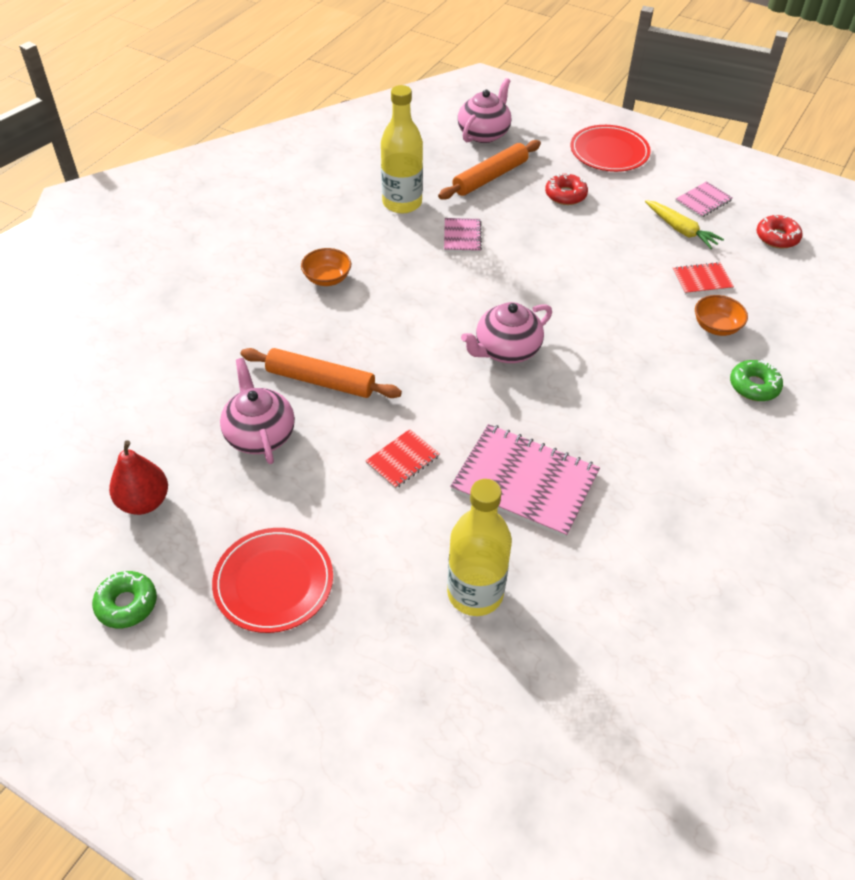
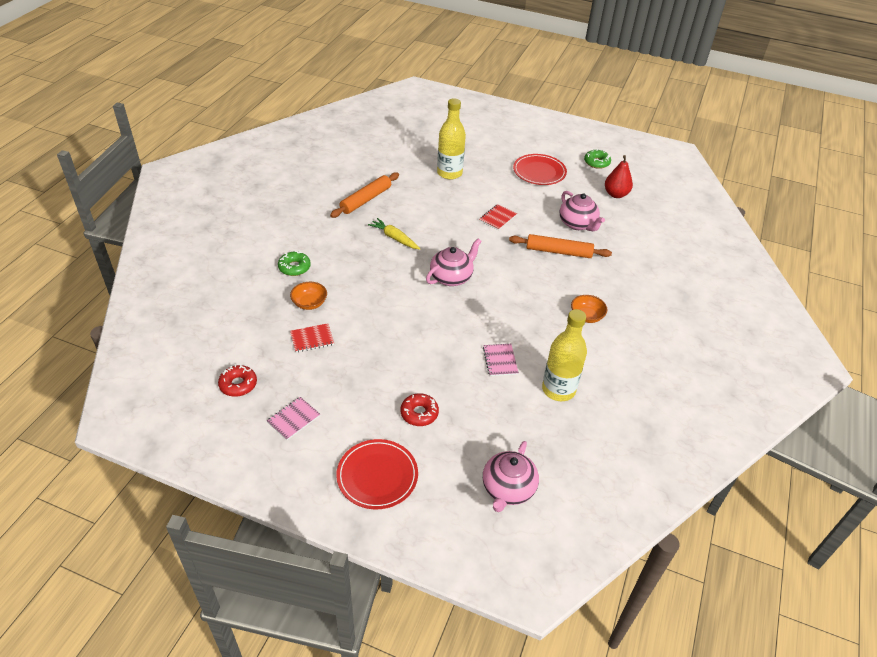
camera: 170 degrees right, 5 degrees down
orange rolling pin [438,140,541,200] -> orange rolling pin moved to [330,172,399,218]
pink notebook [450,424,600,538] -> none
yellow carrot [645,200,724,249] -> yellow carrot moved to [368,218,420,250]

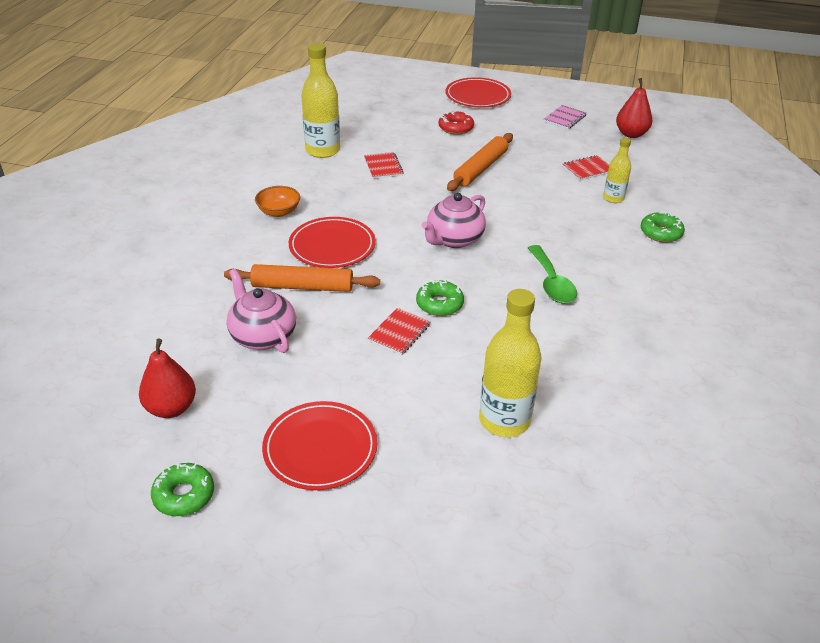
camera: 175 degrees right, 5 degrees down
red donut [218,364,257,397] -> red pear [616,78,653,138]
orange bowl [290,282,327,310] -> yellow bottle [603,138,631,203]
orange rolling pin [330,172,399,218] -> orange rolling pin moved to [447,133,513,191]
yellow carrot [368,218,420,250] -> green spoon [528,245,577,303]
pink notebook [483,344,519,376] -> red notebook [364,152,404,179]
pink teapot [483,441,539,512] -> none
none -> red plate [289,217,376,268]
none -> green donut [416,280,464,316]

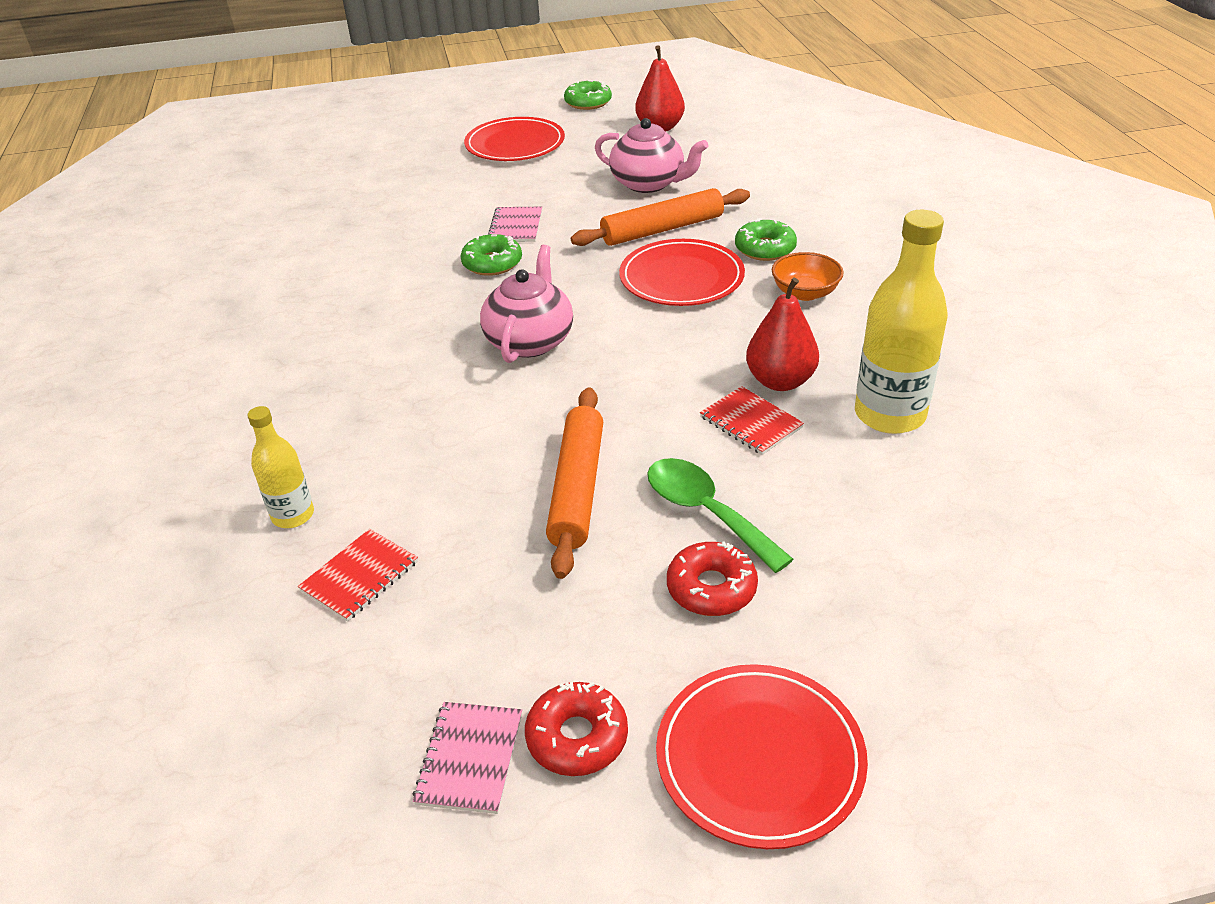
camera: 155 degrees right, 0 degrees up
red notebook [368,308,431,355] -> pink notebook [488,207,542,242]
yellow bottle [479,289,541,437] -> none
green spoon [528,245,577,303] -> green spoon moved to [647,458,794,573]
red pear [616,78,653,138] -> red pear moved to [746,278,819,391]
green donut [641,211,685,243] -> green donut moved to [735,218,797,261]
none -> red donut [525,682,628,776]

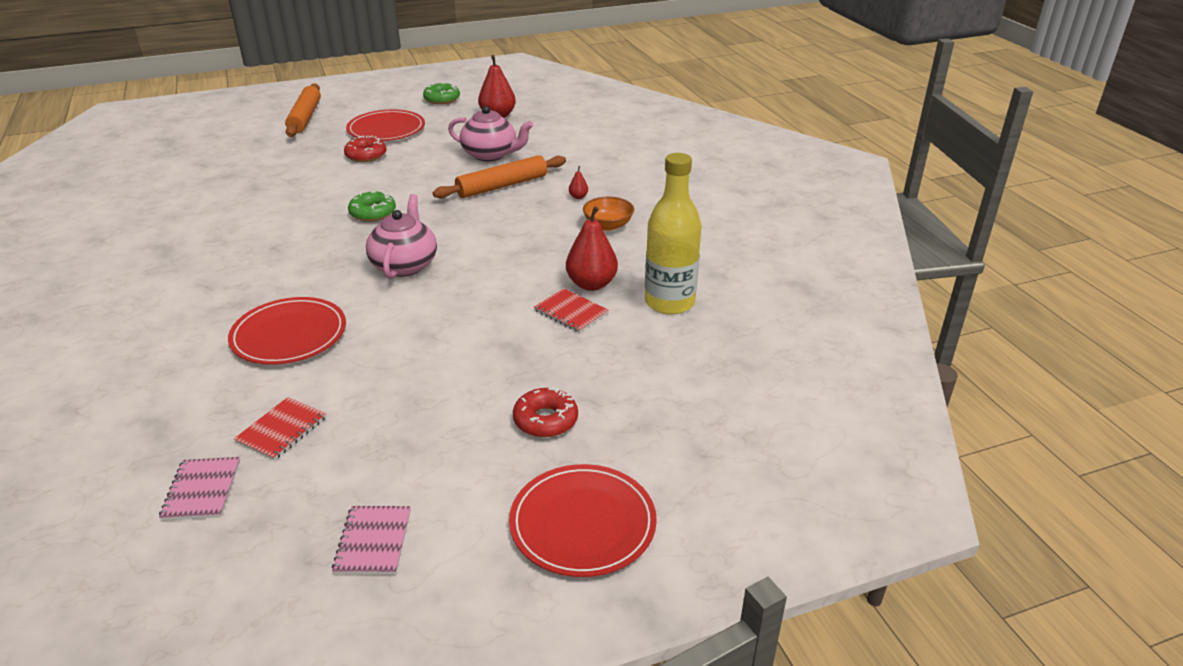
camera: 10 degrees left, 5 degrees down
yellow bottle [248,406,314,528] -> none
pink notebook [488,207,542,242] -> pink notebook moved to [159,457,240,521]
red donut [525,682,628,776] -> red donut moved to [344,136,386,162]
orange rolling pin [546,387,603,579] -> orange rolling pin moved to [285,83,321,137]
red plate [619,239,745,306] -> red plate moved to [228,297,346,365]
green spoon [647,458,794,573] -> none
green donut [735,218,797,261] -> red pear [569,166,588,199]

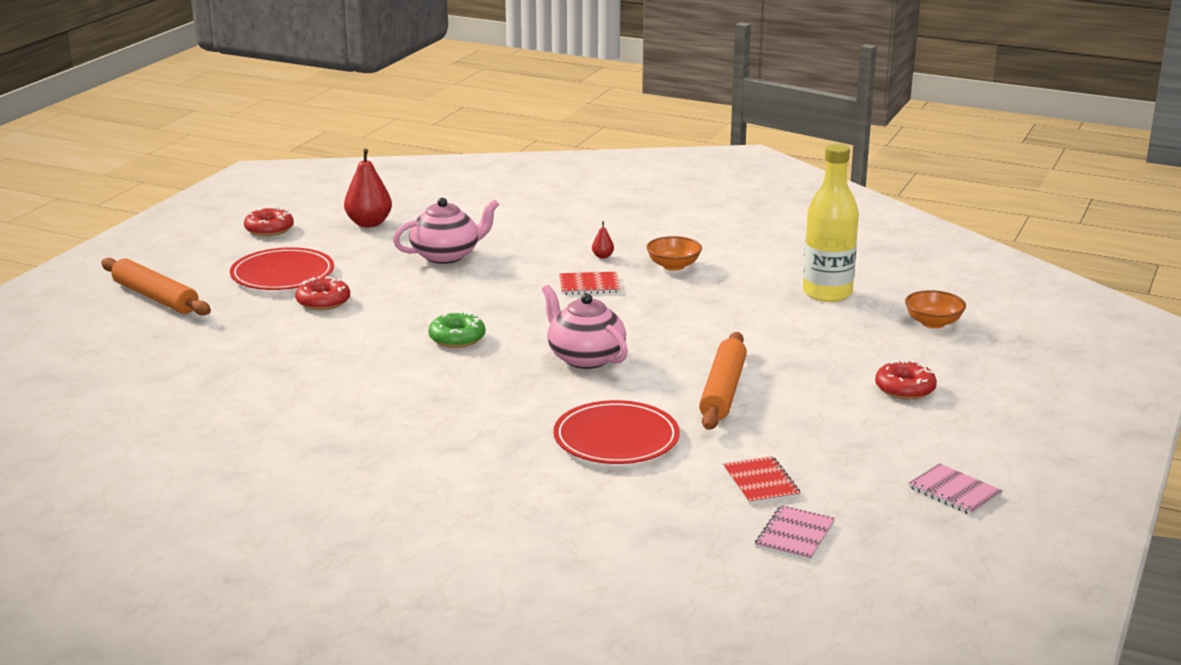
camera: 45 degrees left, 10 degrees down
pink notebook [159,457,240,521] -> pink notebook turned 75 degrees clockwise [755,505,835,562]
green donut [423,83,460,104] -> red donut [244,207,294,236]
orange rolling pin [433,155,566,198] -> orange rolling pin moved to [699,332,747,430]
red plate [509,464,657,577] -> none
red notebook [534,288,609,333] -> red notebook moved to [559,272,621,295]
red pear [566,206,618,291] -> none
none -> orange bowl [905,290,966,328]

